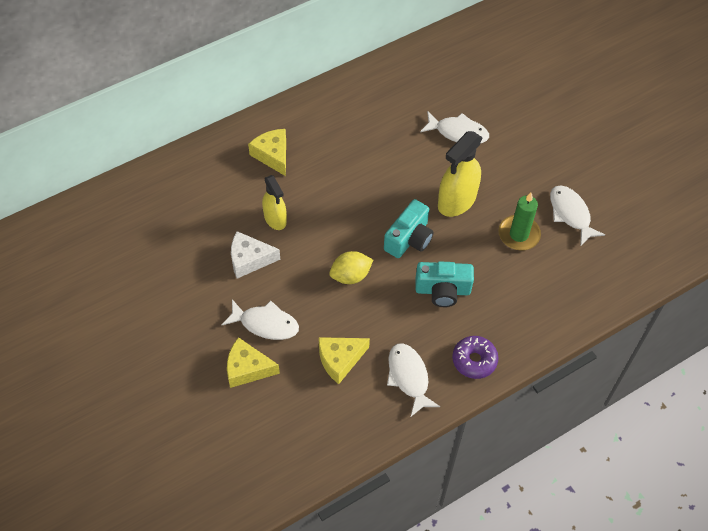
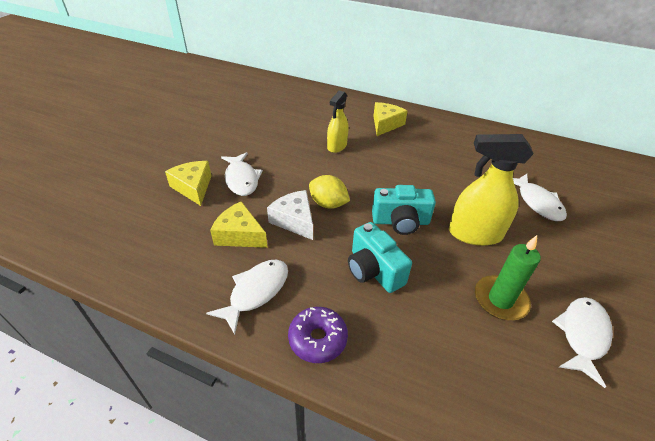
camera: 55 degrees right, 15 degrees down
white cheese [231,231,280,279] -> white cheese moved to [267,190,313,240]

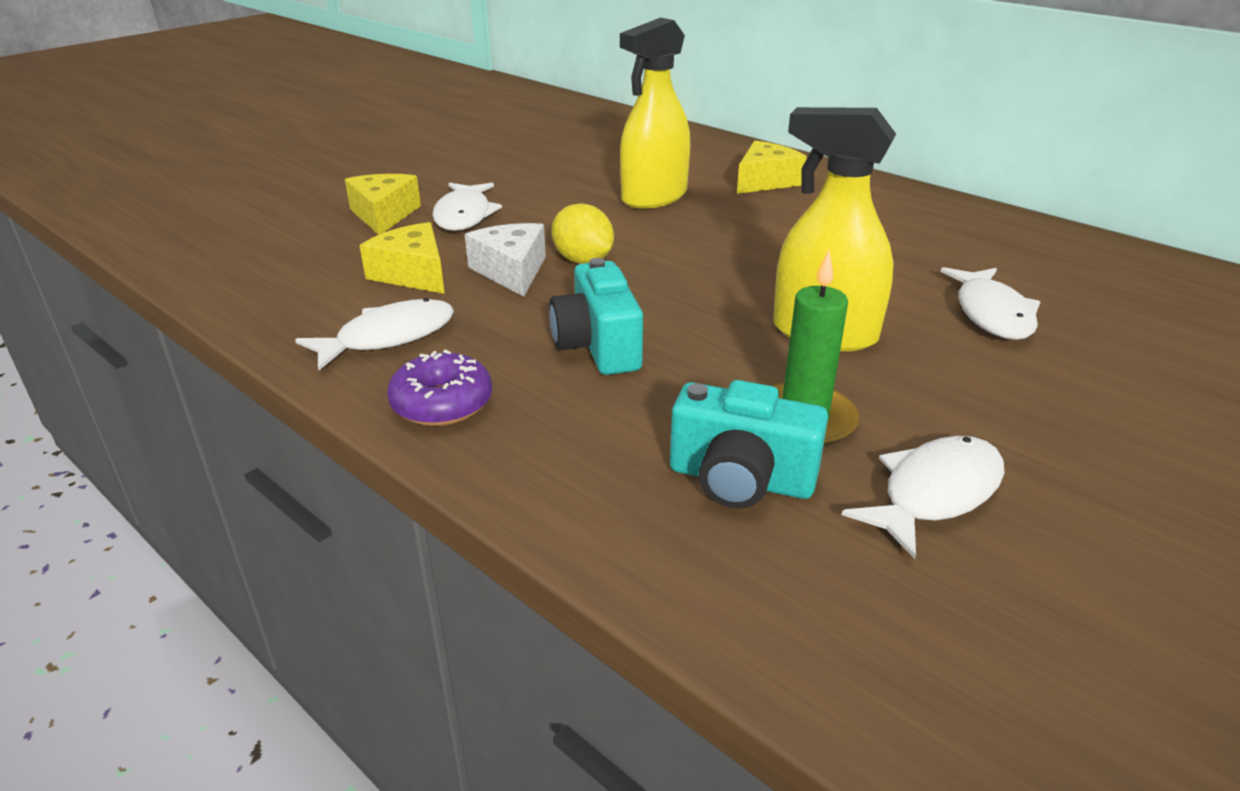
camera: 20 degrees right, 10 degrees down
yellow spray bottle [327,91,349,153] -> yellow spray bottle [620,17,690,209], size x1.57
turquoise camera [372,185,436,235] -> turquoise camera moved to [670,380,828,508]

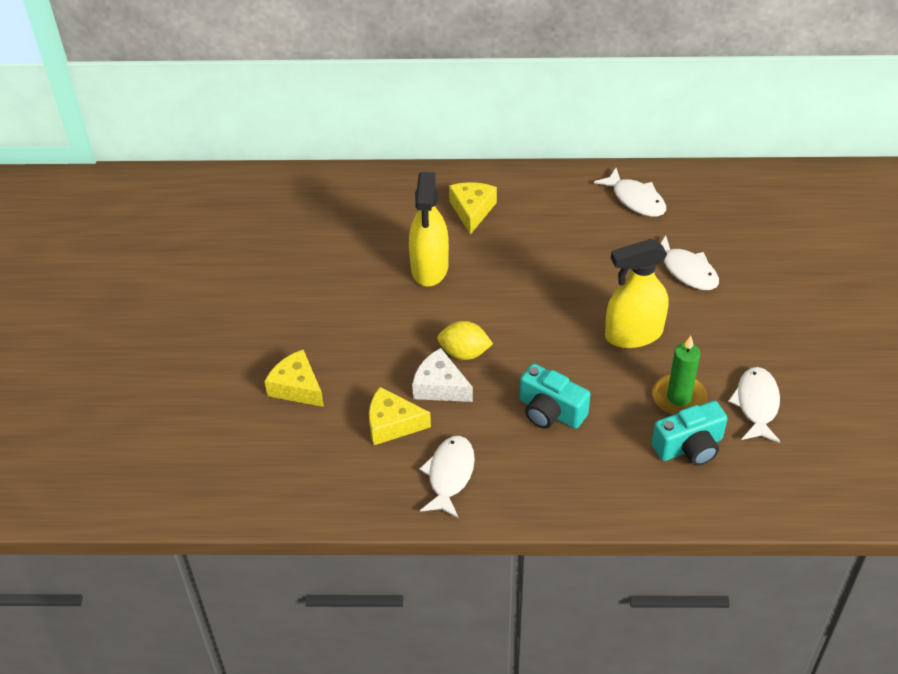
camera: 40 degrees left, 15 degrees up
purple donut [387,349,492,426] -> none
white fish [432,183,502,231] -> white fish moved to [594,168,666,217]

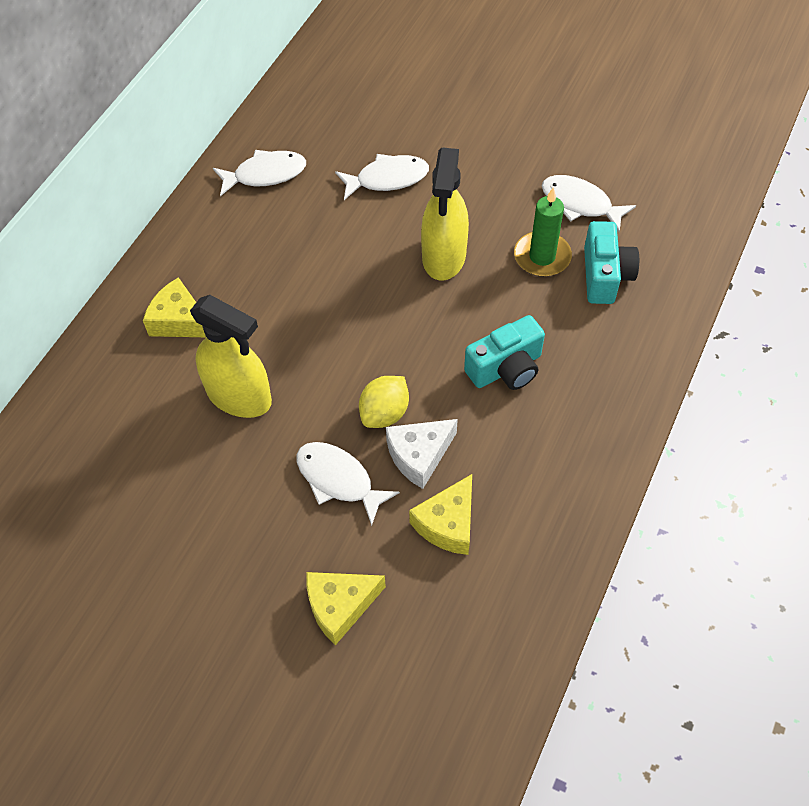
camera: 65 degrees left, 10 degrees up
white fish [419,436,475,519] -> white fish moved to [296,442,400,526]

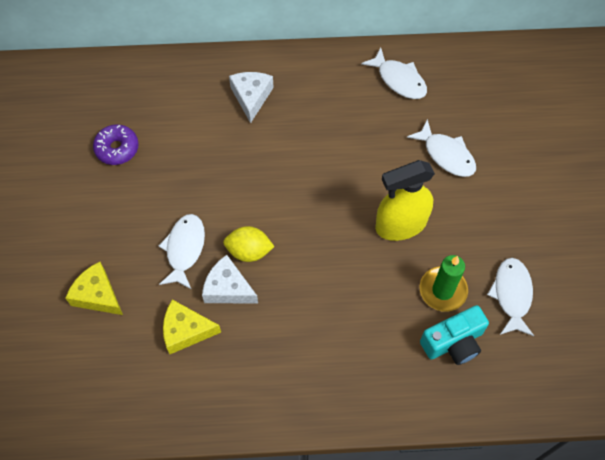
camera: 60 degrees right, 5 degrees up
yellow cheese [143,277,206,337] -> white cheese [229,72,274,123]
yellow spray bottle [190,295,272,418] -> none
turquoise camera [464,315,545,390] -> none
none -> purple donut [93,124,139,165]

